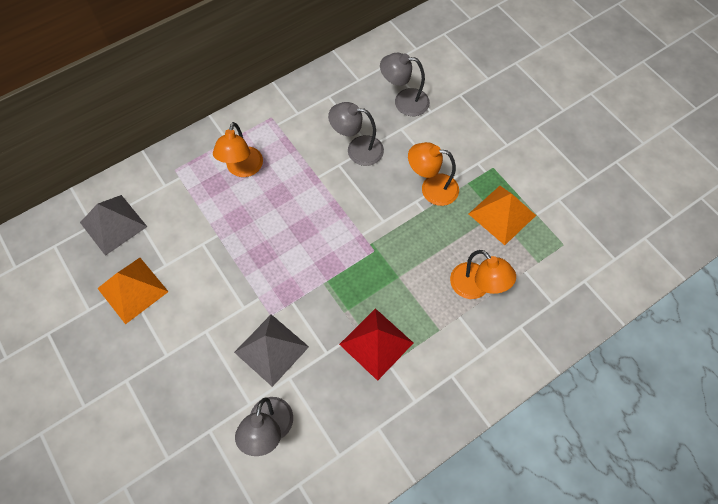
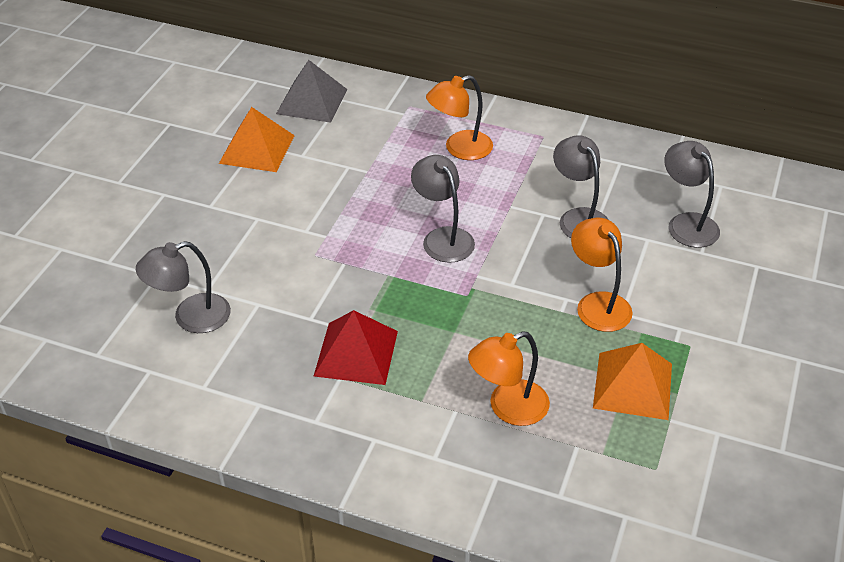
camera: 55 degrees right, 20 degrees down
grey pyramid [234,314,309,387] -> none
orange lamp [450,250,516,299] -> orange lamp turned 45 degrees clockwise [468,331,550,426]
none -> grey lamp [411,155,475,263]

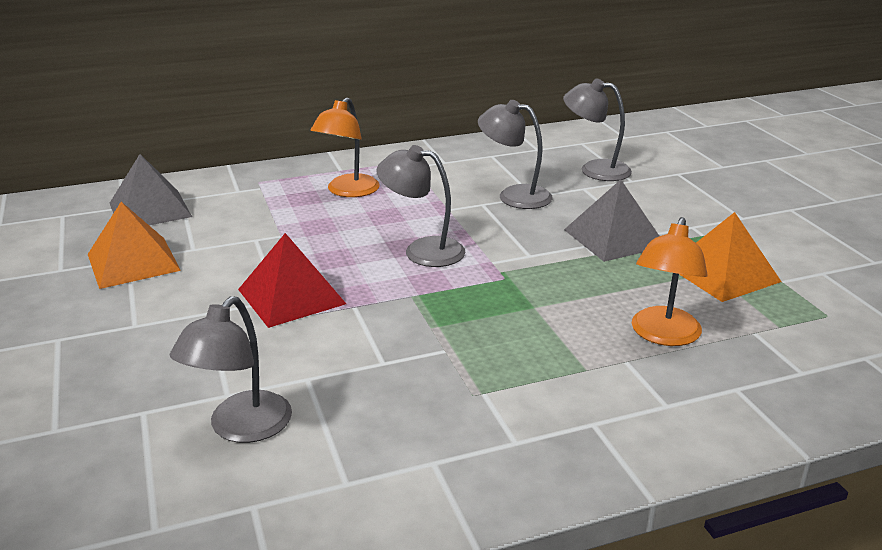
camera: 40 degrees left, 15 degrees down
red pyramid [314,310,398,385] -> red pyramid moved to [238,233,346,328]
orange lamp [571,218,633,332] -> grey pyramid [564,180,659,262]

